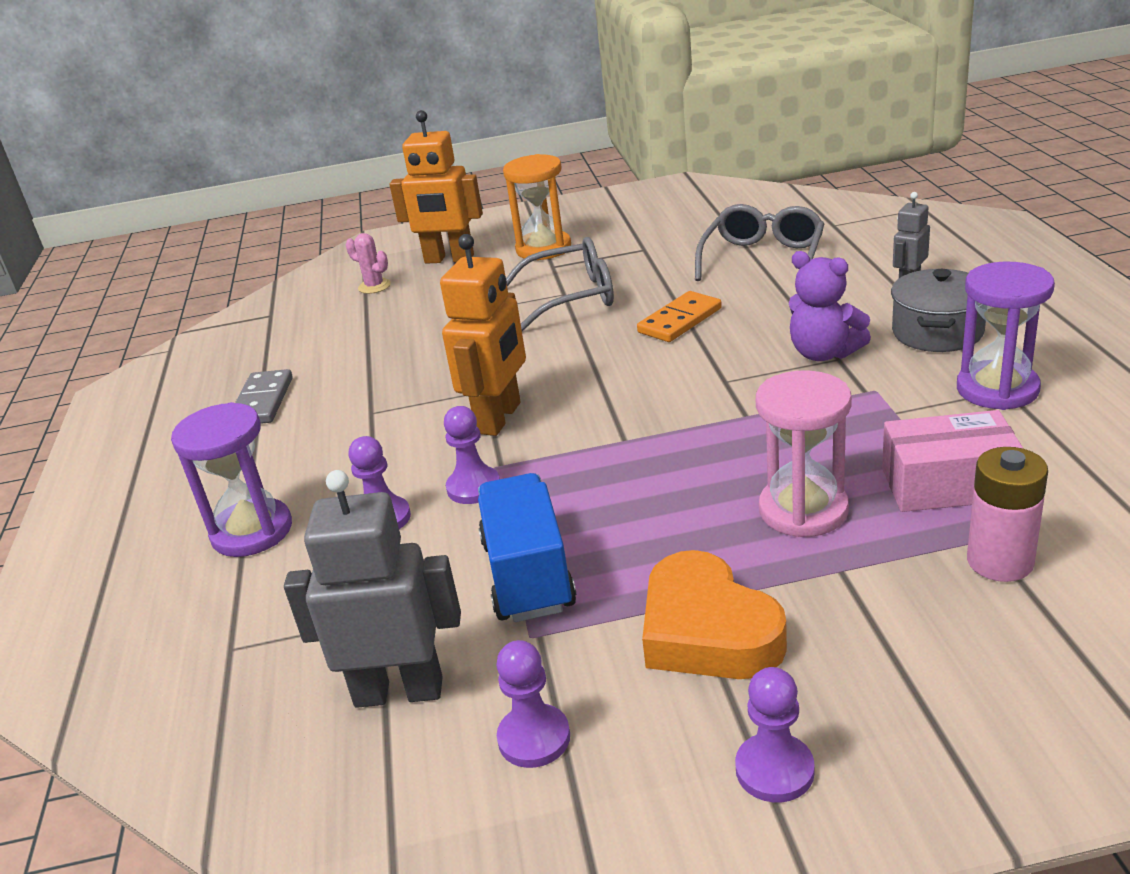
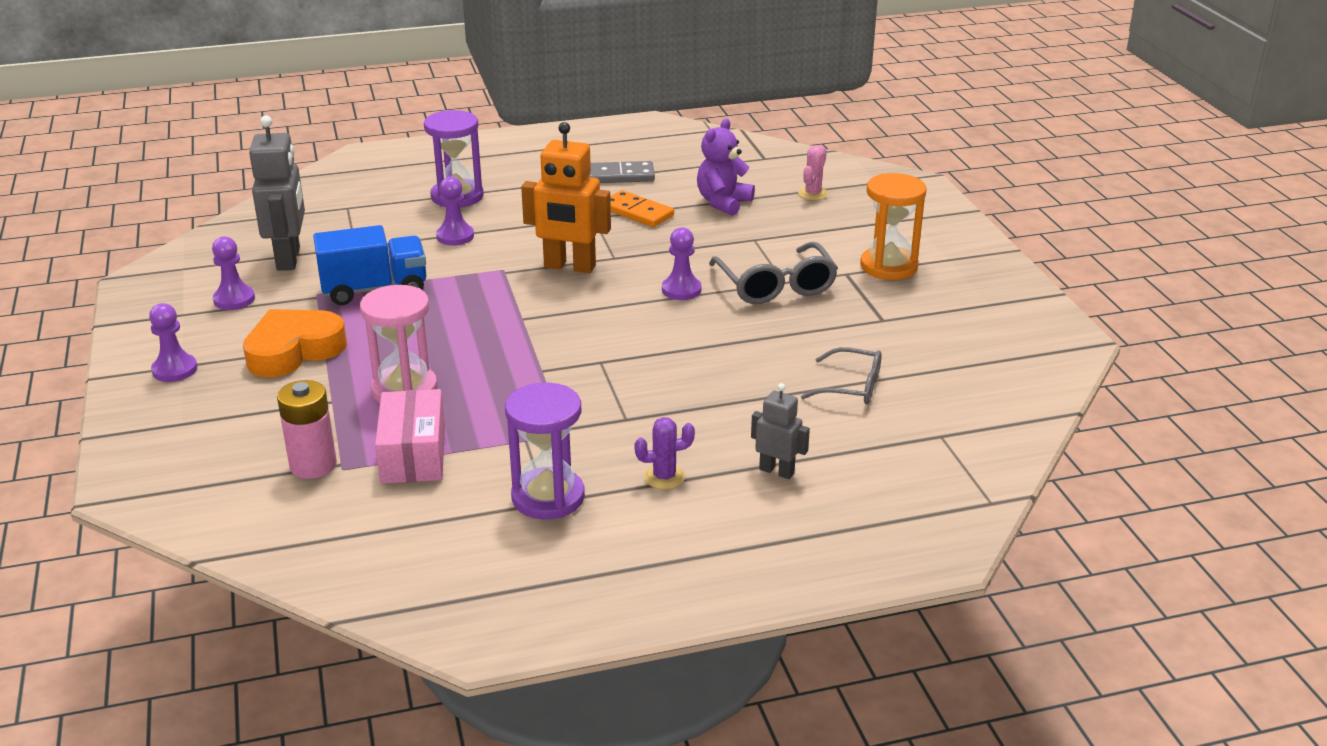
camera: 80 degrees right, 0 degrees up
orange robot [390,110,483,264] -> none
purple pawn [444,406,500,504] -> purple pawn moved to [662,227,702,300]
orange domino [637,291,722,342] -> orange domino moved to [610,190,674,227]
grey glasses [695,204,824,281] -> grey glasses [801,347,882,405], size x0.65
purple teddy bear [789,251,871,361] -> purple teddy bear moved to [697,119,755,216]
grey pot [891,269,986,352] -> purple cactus [634,417,695,489]

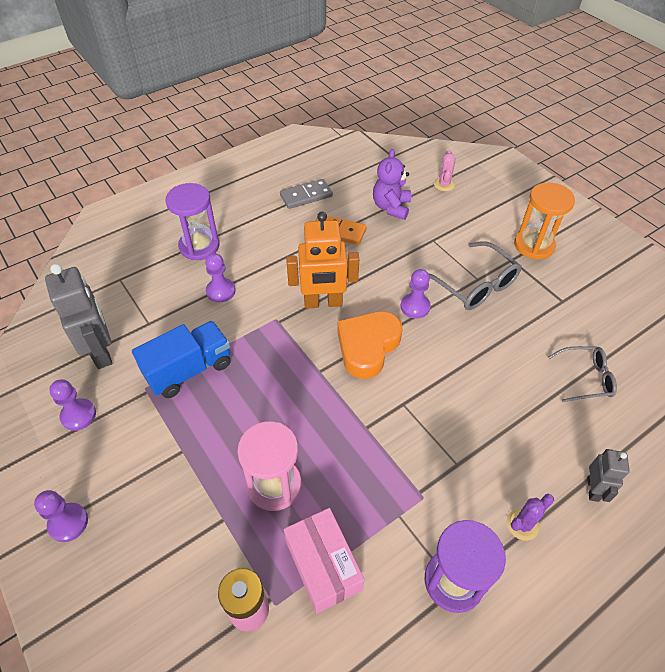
camera: 20 degrees left, 20 degrees up
orange heart [243,309,347,377] -> orange heart moved to [337,311,403,379]
grey robot [751,383,810,479] -> grey robot turned 90 degrees clockwise [587,449,630,502]

